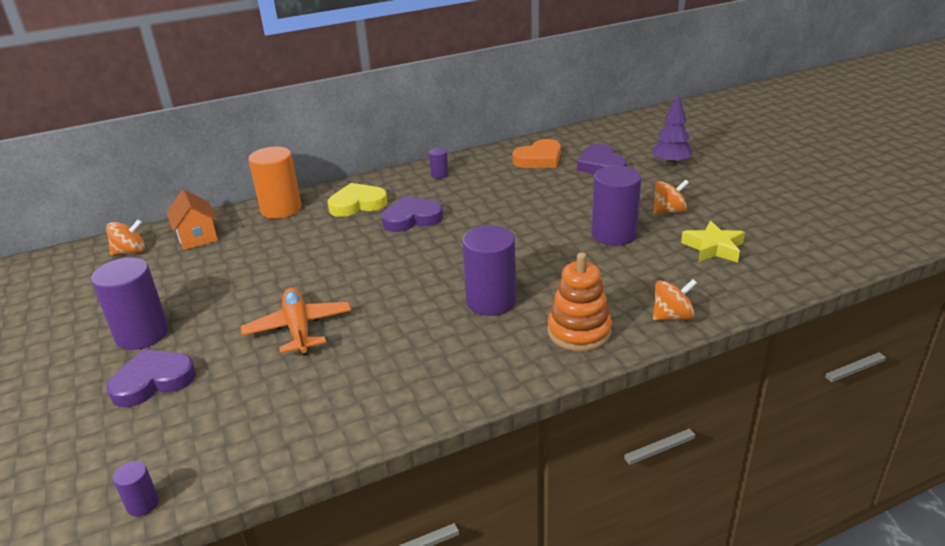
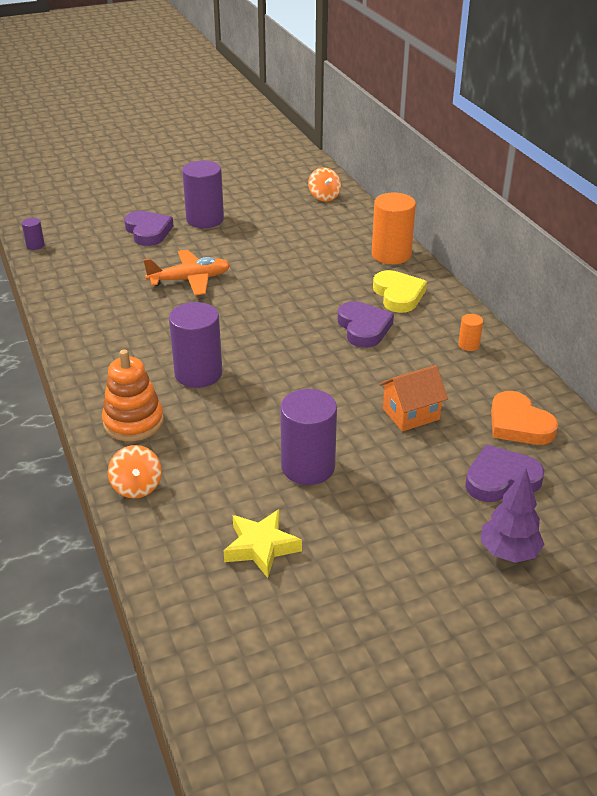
camera: 90 degrees right, 5 degrees up
orange house [166,189,218,250] -> orange house moved to [379,365,448,431]
purple cylinder [429,148,449,179] -> orange cylinder [458,314,483,351]
orange spinning top [653,179,689,214] -> none

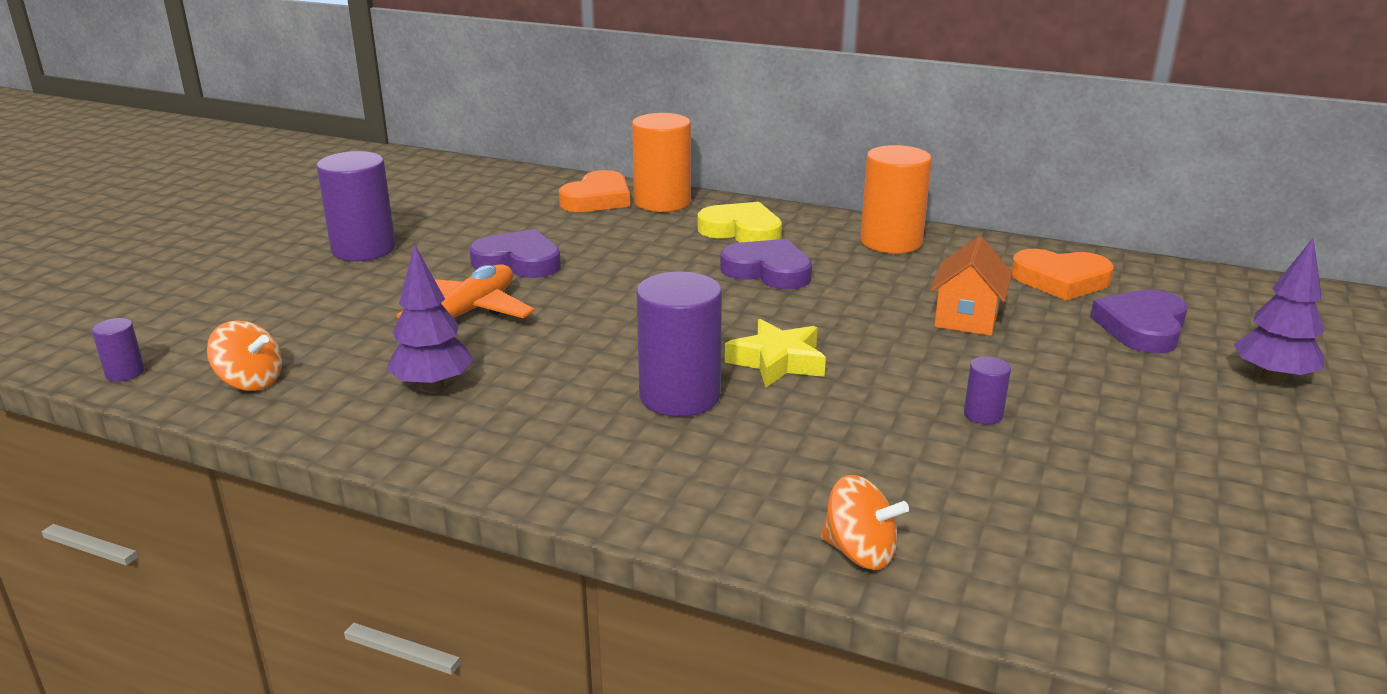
camera: 45 degrees left, 10 degrees down
orange stacking toy [102,349,164,441] -> none
purple heart [124,211,173,246] -> purple heart moved to [469,229,561,278]
yellow star [224,509,302,578] -> yellow star moved to [725,319,826,387]
purple cylinder [280,389,337,485] -> purple cylinder [964,356,1011,425], size x0.46
orange spinning top [308,167,341,202] -> orange spinning top moved to [207,320,282,391]
orange cylinder [458,314,483,351] -> orange cylinder [860,145,932,254], size x2.17
none -> purple tree [387,244,473,392]
none -> orange heart [559,170,630,212]

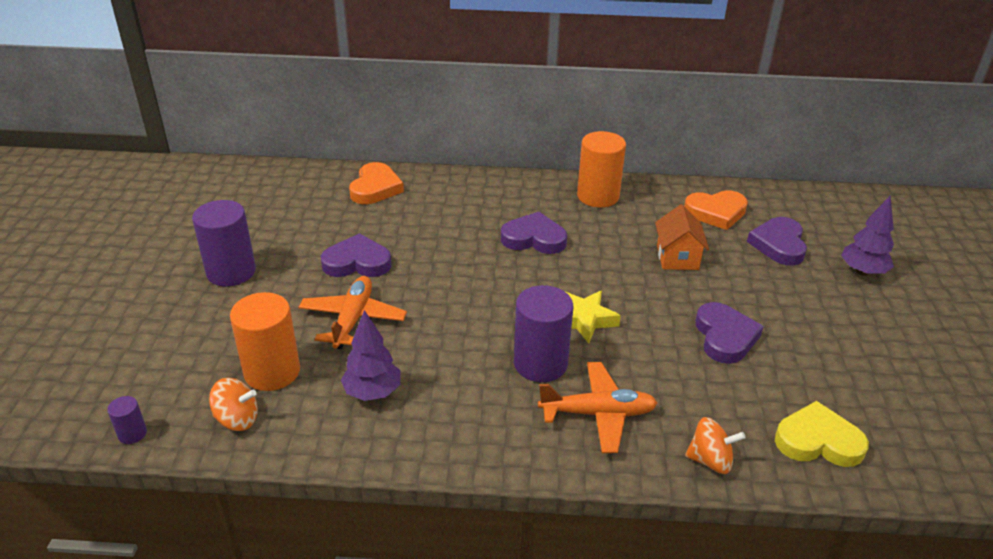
camera: 20 degrees left, 10 degrees up
orange cylinder [632,113,691,212] -> orange cylinder moved to [230,292,300,391]
yellow heart [698,202,782,242] -> yellow heart moved to [775,401,869,467]
purple cylinder [964,356,1011,425] -> purple heart [696,302,764,364]
none -> orange plane [538,362,657,453]

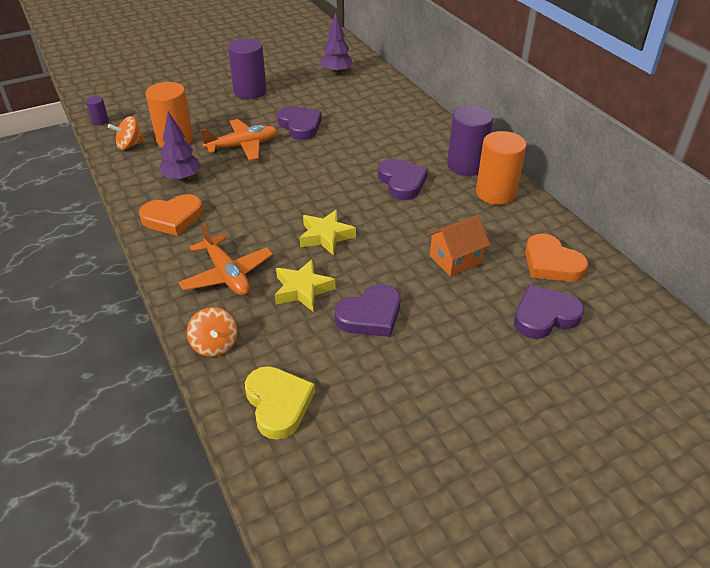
camera: 60 degrees right, 5 degrees up
orange spinning top [209,378,258,431] -> orange spinning top turned 90 degrees clockwise [108,116,145,150]
orange heart [349,162,404,204] -> orange heart moved to [139,194,203,236]
purple cylinder [514,285,573,382] -> purple cylinder moved to [447,106,493,176]
purple tree [841,196,894,276] -> purple tree moved to [320,12,353,75]
none -> yellow star [275,259,336,311]

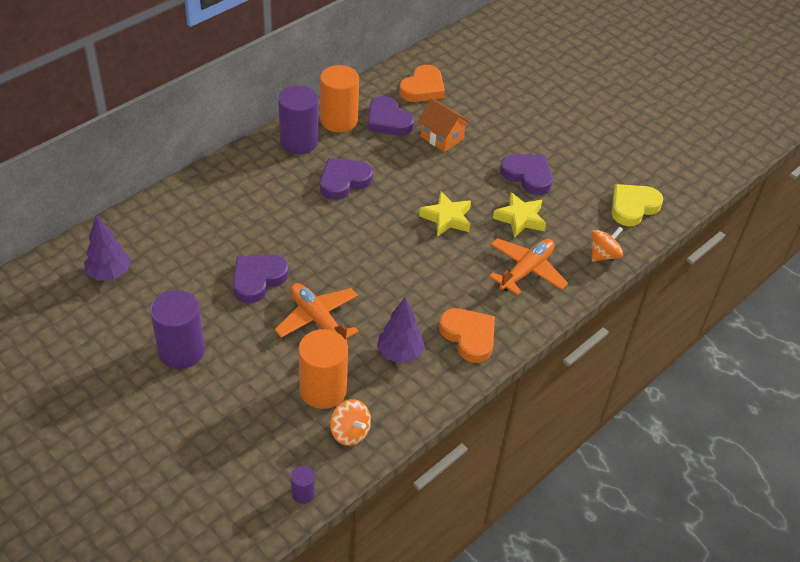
camera: 110 degrees left, 5 degrees up
purple heart [514,285,584,339] -> purple heart moved to [368,96,414,136]

